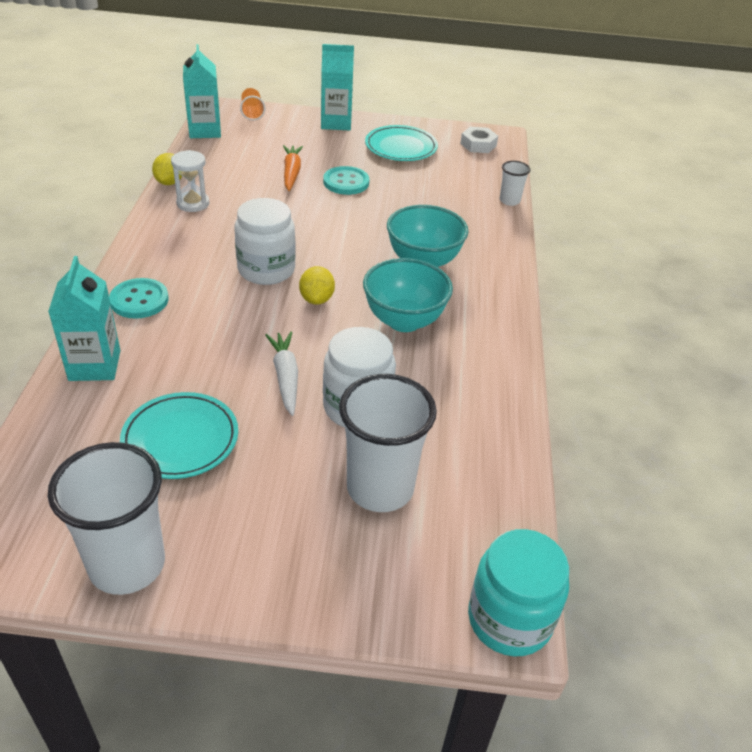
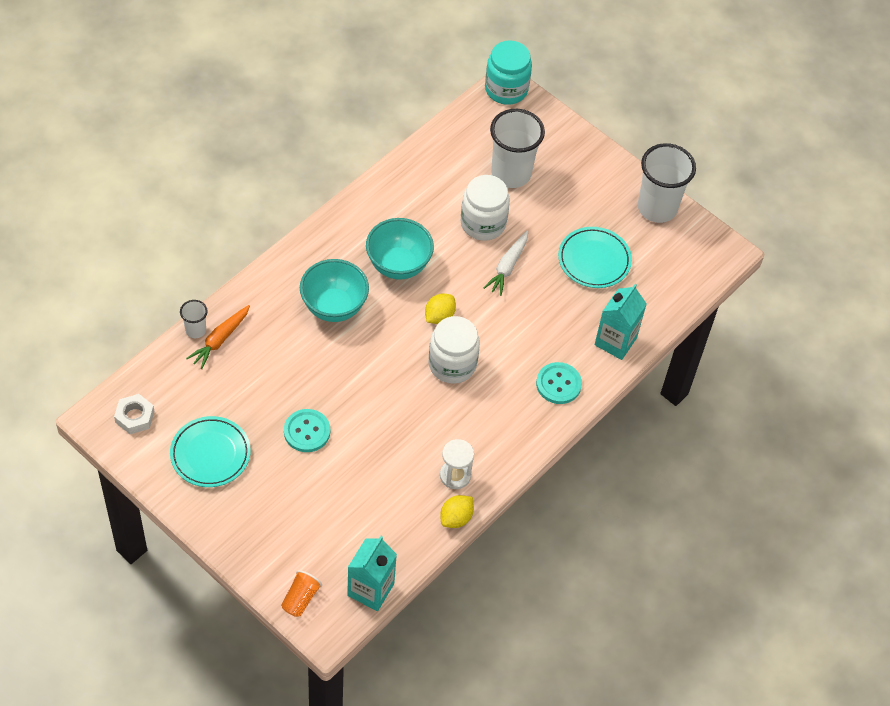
camera: 145 degrees left, 15 degrees up
orange carrot [283,145,303,191] -> orange carrot moved to [186,305,250,369]
turquoise carton [321,44,354,131] -> none

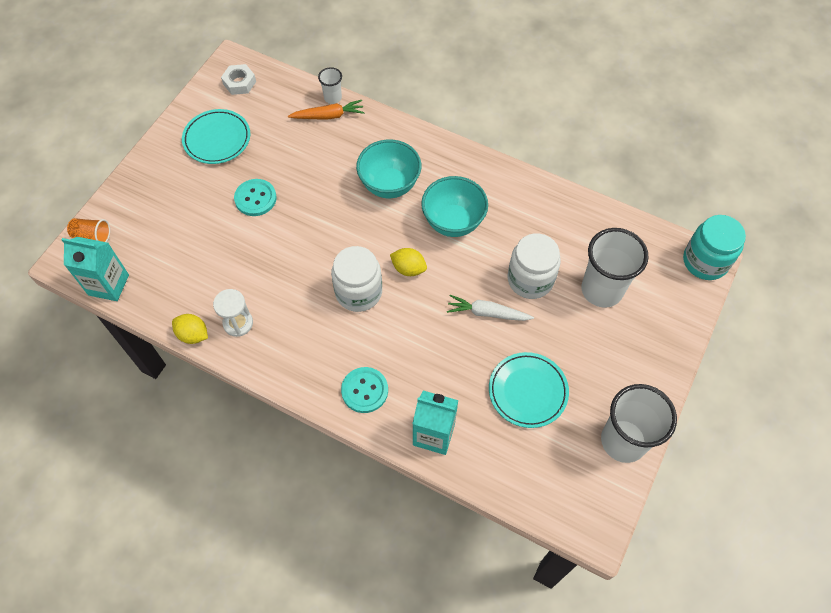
camera: 80 degrees right, 5 degrees up
orange carrot [186,305,250,369] -> orange carrot turned 150 degrees clockwise [288,100,364,120]

